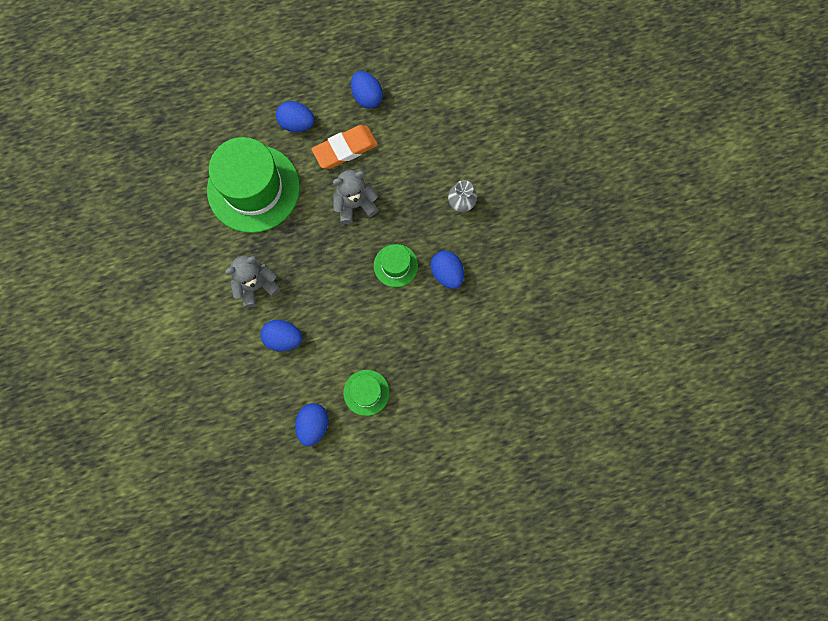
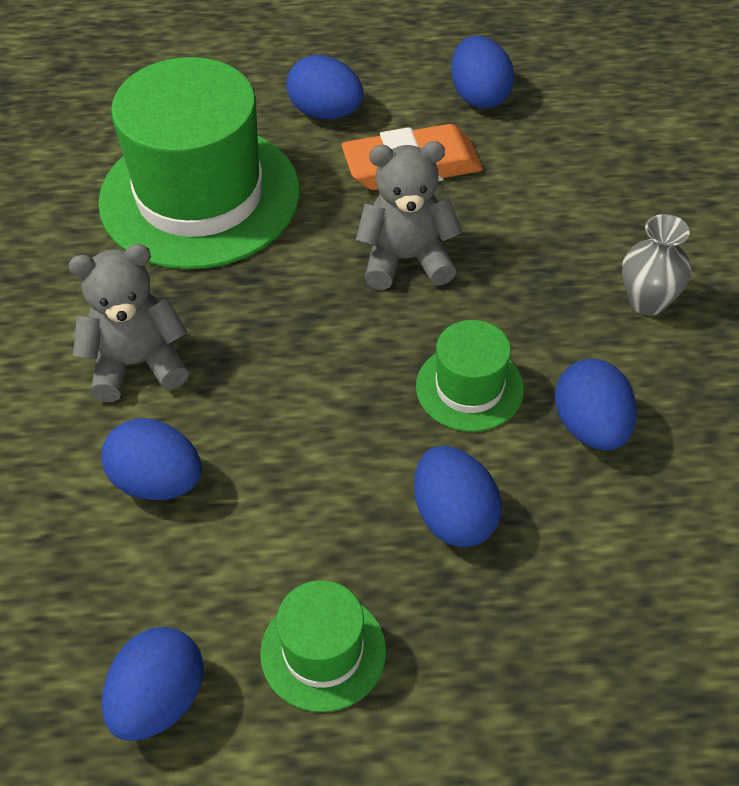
camera: 15 degrees right, 25 degrees down
none -> blue egg [414,446,502,547]

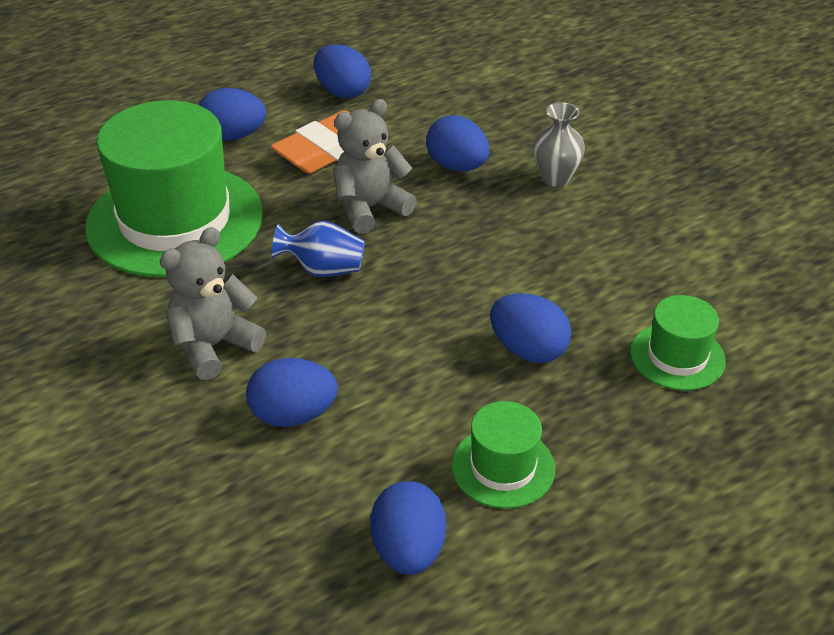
camera: 30 degrees left, 10 degrees down
green hat [416,320,524,432] -> green hat moved to [630,295,726,391]
blue egg [554,359,637,451] -> blue egg moved to [426,115,489,171]
none -> blue vase [272,221,365,277]

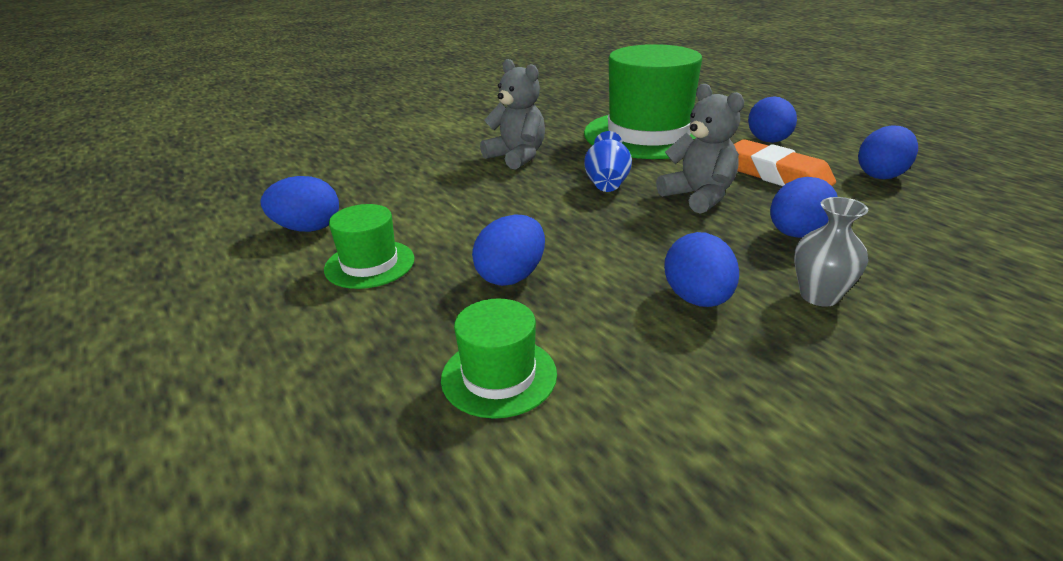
camera: 90 degrees right, 10 degrees down
blue egg [246,358,338,427] -> blue egg moved to [664,232,739,307]

